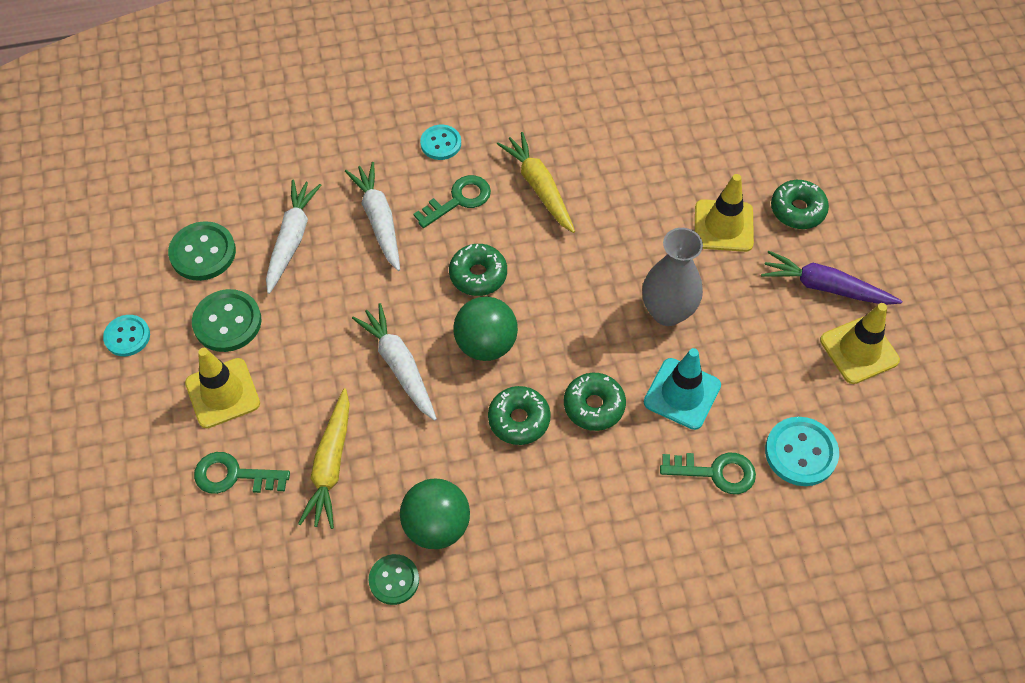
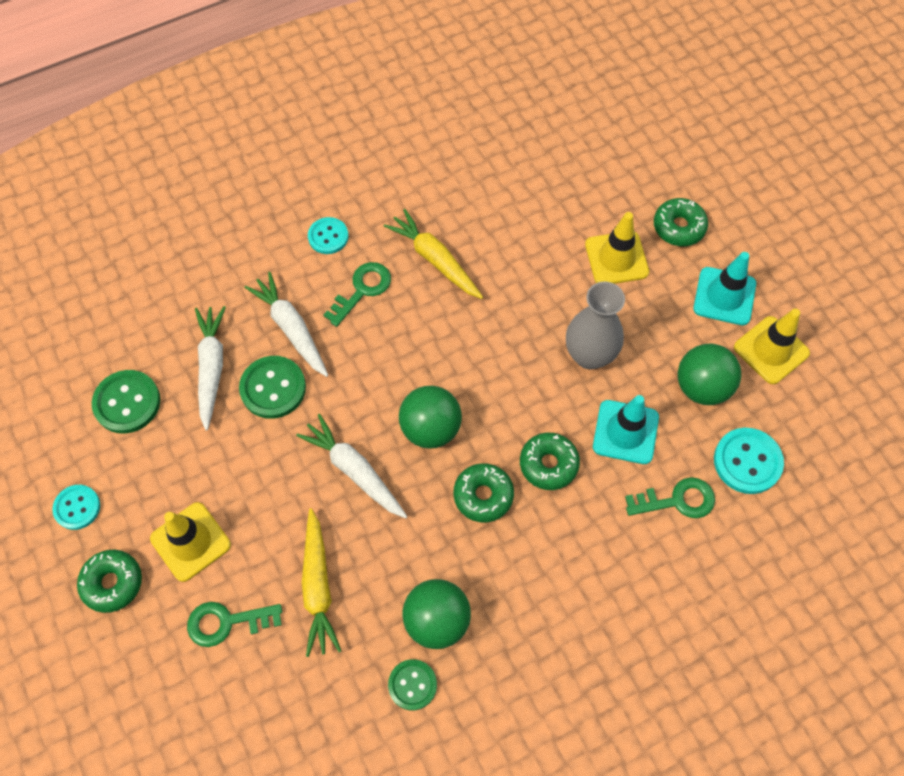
camera: 15 degrees left, 5 degrees up
green button [192,289,262,352] -> green button moved to [239,356,306,419]
green donut [449,244,507,296] -> green donut moved to [77,550,142,613]
purple carrot [761,251,902,305] -> turquoise traffic cone [693,252,756,325]
none -> green ball [678,344,741,405]

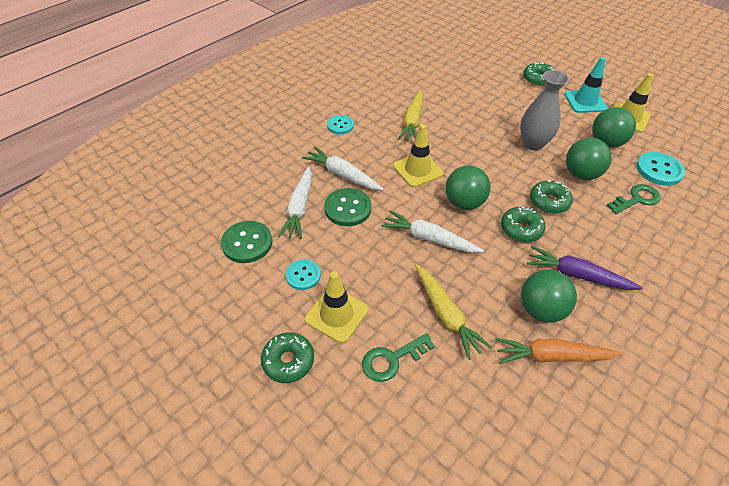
camera: 20 degrees left, 15 degrees down
turquoise button [52,485,100,530] -> turquoise button moved to [286,259,321,290]
white carrot [195,306,226,431] -> white carrot turned 150 degrees counterclockwise [278,166,312,239]
green key [324,262,391,327] -> none
yellow carrot [384,209,483,299] -> yellow carrot turned 105 degrees counterclockwise [398,90,423,141]
green button [388,659,437,710] -> orange carrot [495,338,622,364]
yellow traffic cone [585,212,649,284] -> yellow traffic cone moved to [393,124,443,188]
turquoise traffic cone [593,395,659,464] -> green ball [566,138,612,180]
none -> purple carrot [527,246,643,290]

